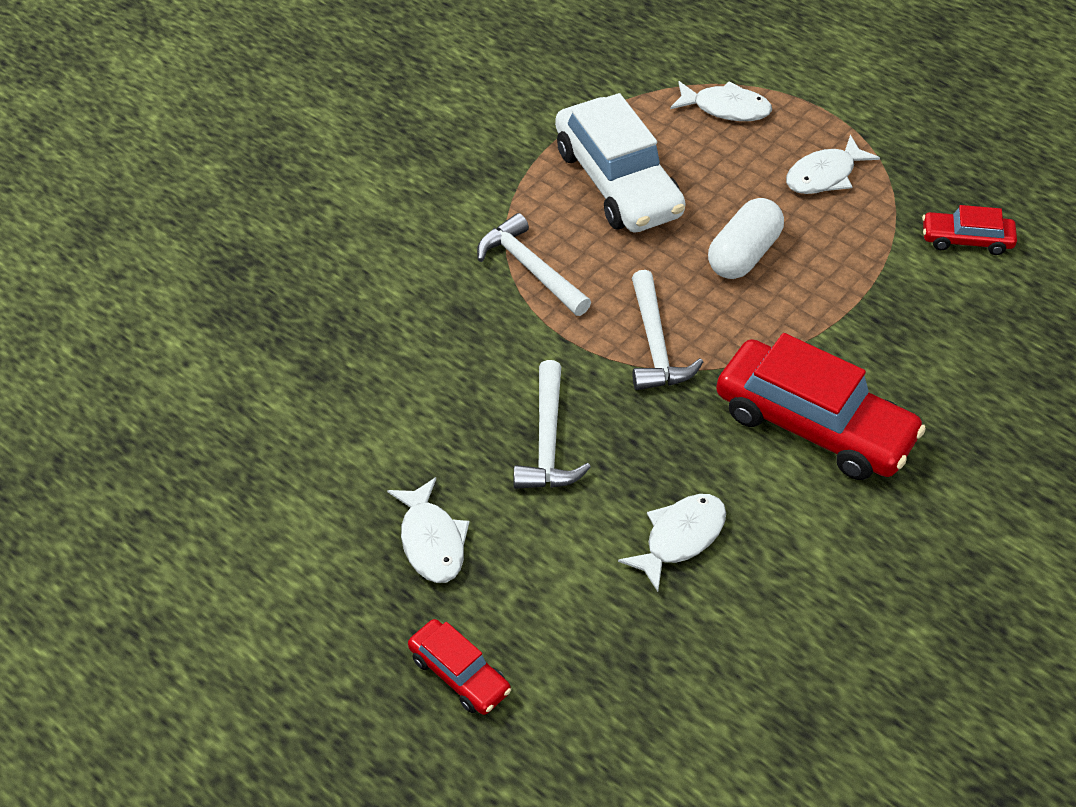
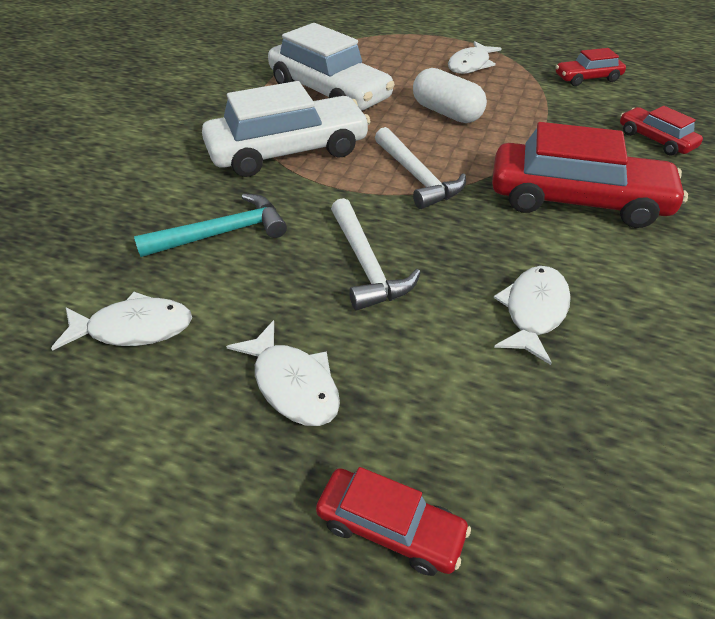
camera: 20 degrees left, 5 degrees down
white hammer [477,213,591,316] -> white car [202,81,371,177]
white fish [670,81,772,121] -> white fish moved to [51,292,192,351]
white capsule [708,198,784,279] -> white capsule turned 60 degrees counterclockwise [413,68,487,123]
none -> turquoise hammer [134,194,287,257]
none -> red car [620,106,703,156]

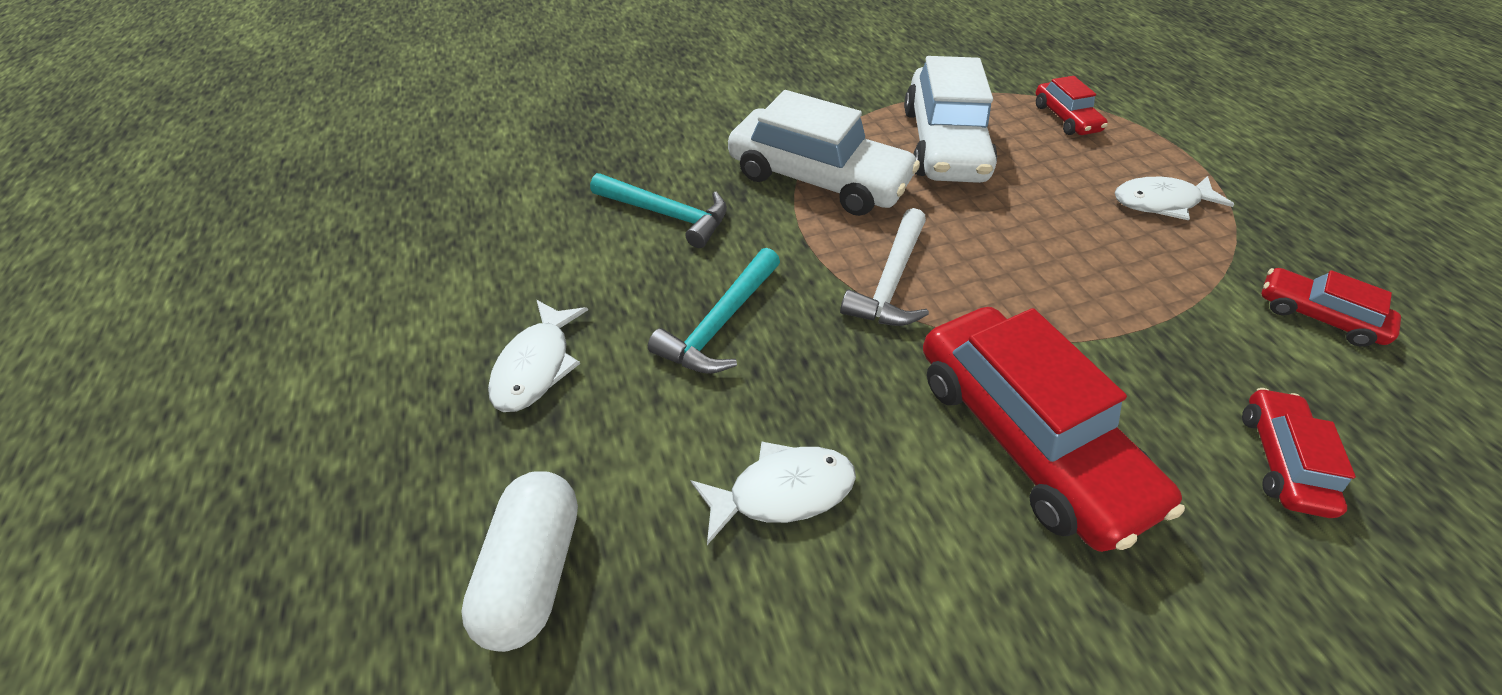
camera: 50 degrees right, 5 degrees up
white fish [51,292,192,351] -> none
red car [316,467,471,576] -> red car moved to [1036,76,1108,135]
white hammer [331,198,421,311] -> turquoise hammer [648,248,780,374]
white capsule [413,68,487,123] -> white capsule moved to [461,471,578,652]

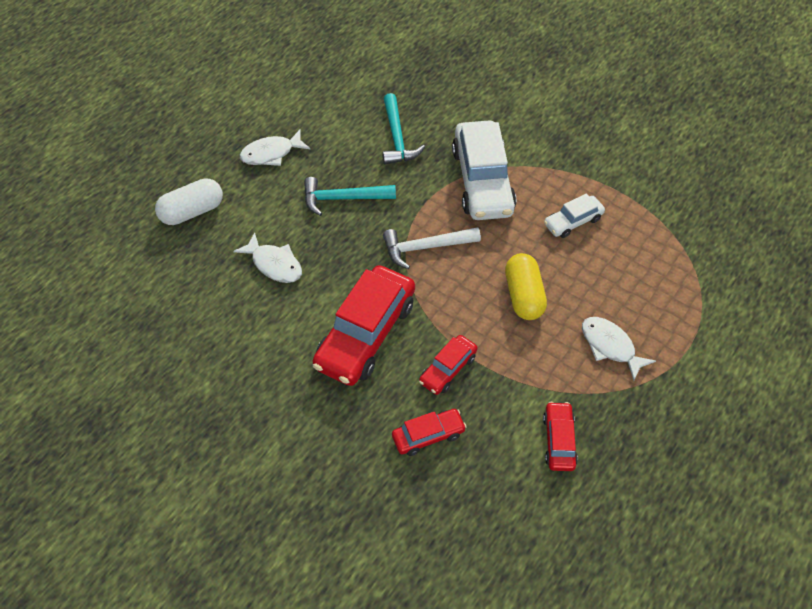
camera: 55 degrees right, 5 degrees up
white car [904,56,997,183] -> white car [544,194,605,238], size x0.50
red car [1036,76,1108,135] -> red car moved to [419,335,478,395]
none -> yellow capsule [505,253,547,320]

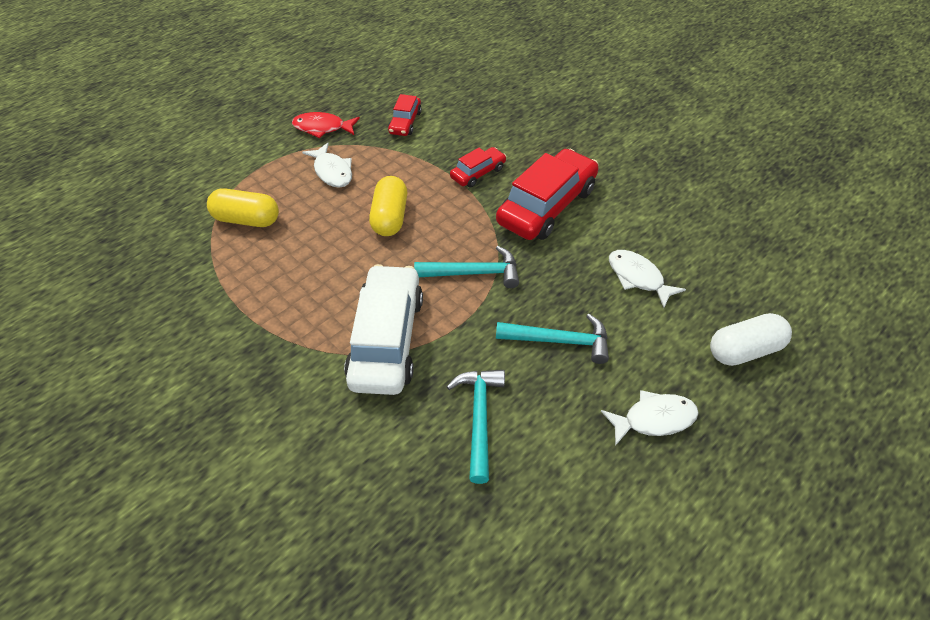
camera: 170 degrees left, 5 degrees down
white hammer [383,227,481,269] -> turquoise hammer [414,246,519,288]
red car [392,409,467,456] -> none
white car [544,194,605,238] -> none
none -> yellow capsule [207,188,279,227]
none -> red fish [292,112,360,138]

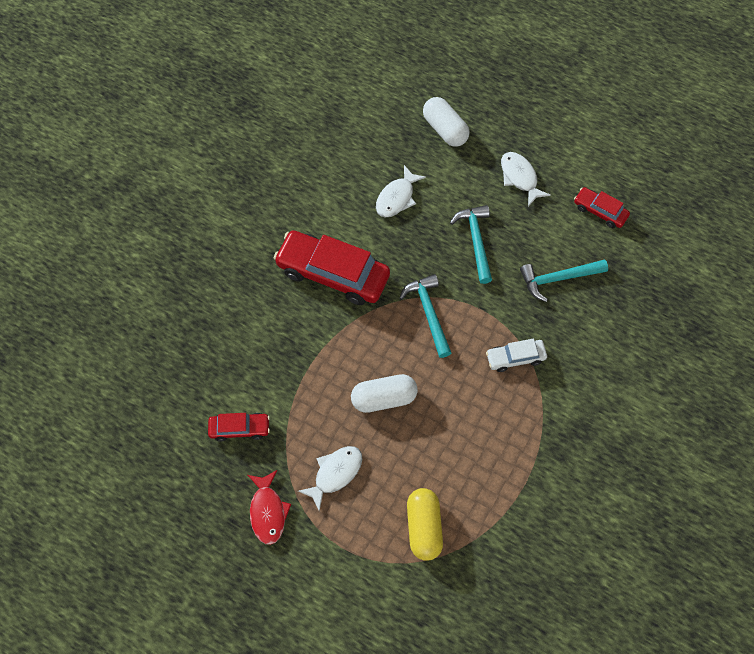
camera: 105 degrees left, 15 degrees up
white car [344,264,423,395] -> white car [486,339,547,372], size x0.50
yellow capsule [369,176,407,236] -> white capsule [351,374,418,413]
red car [450,147,507,187] -> red car moved to [574,187,630,228]

